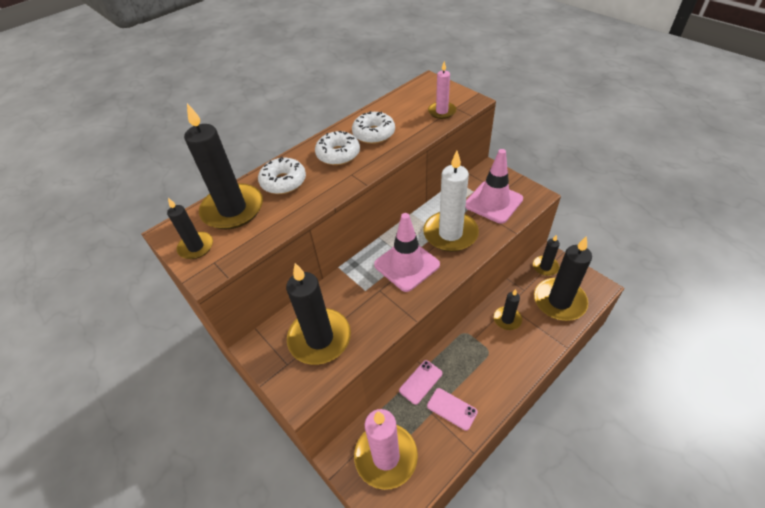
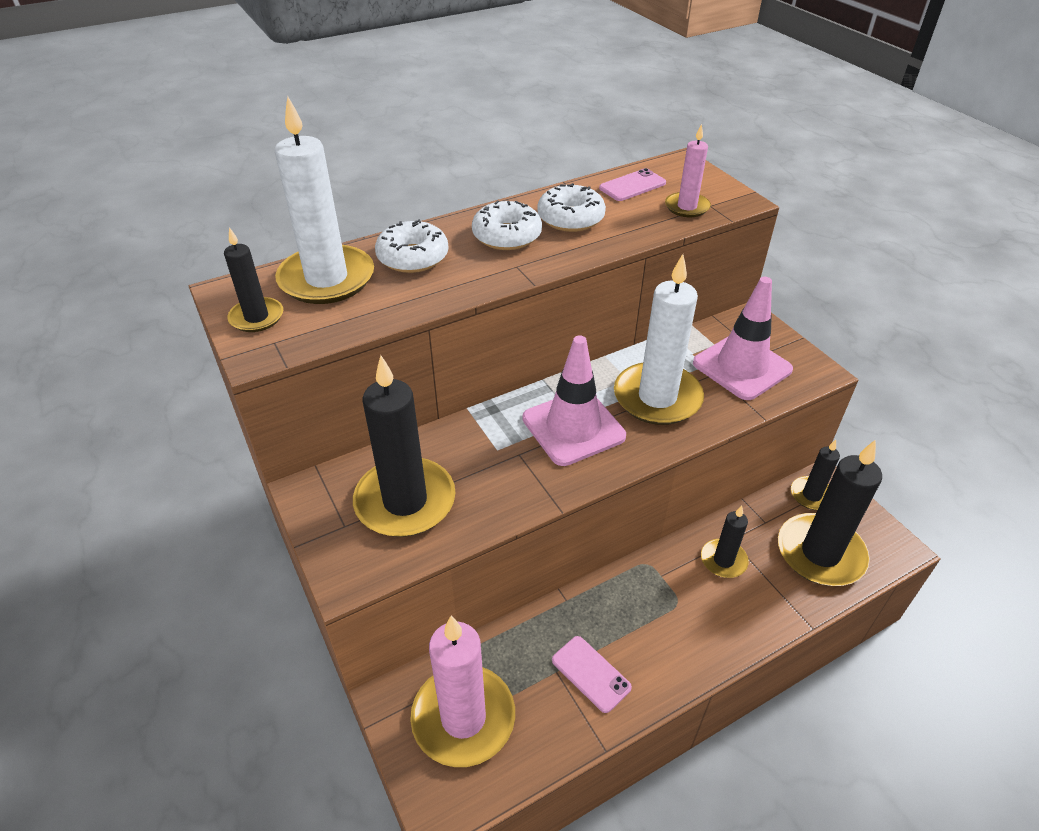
camera: 10 degrees right, 5 degrees down
black candle [184,103,263,229] -> white candle [275,96,374,304]
pink phone [399,360,442,405] -> pink phone moved to [599,168,666,201]

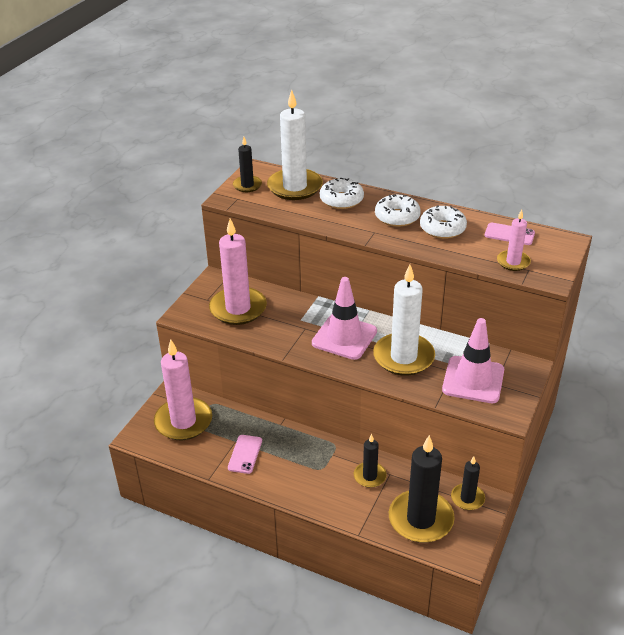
camera: 55 degrees right, 5 degrees down
black candle [353,355,456,537] -> pink candle [209,218,267,325]

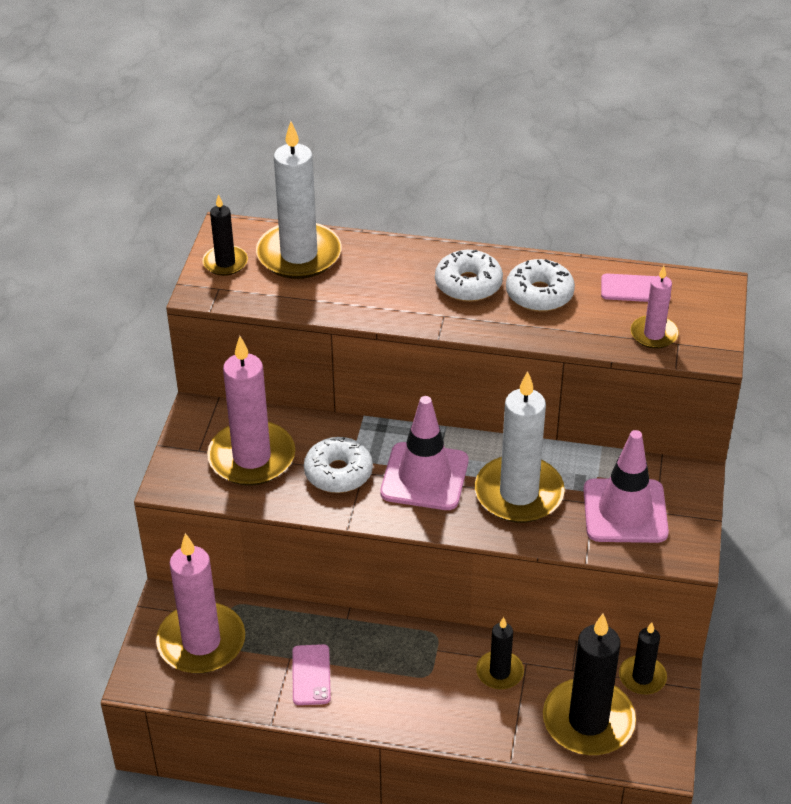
camera: 15 degrees left, 5 degrees up
white donut [320,178,364,209] -> white donut moved to [304,437,373,493]

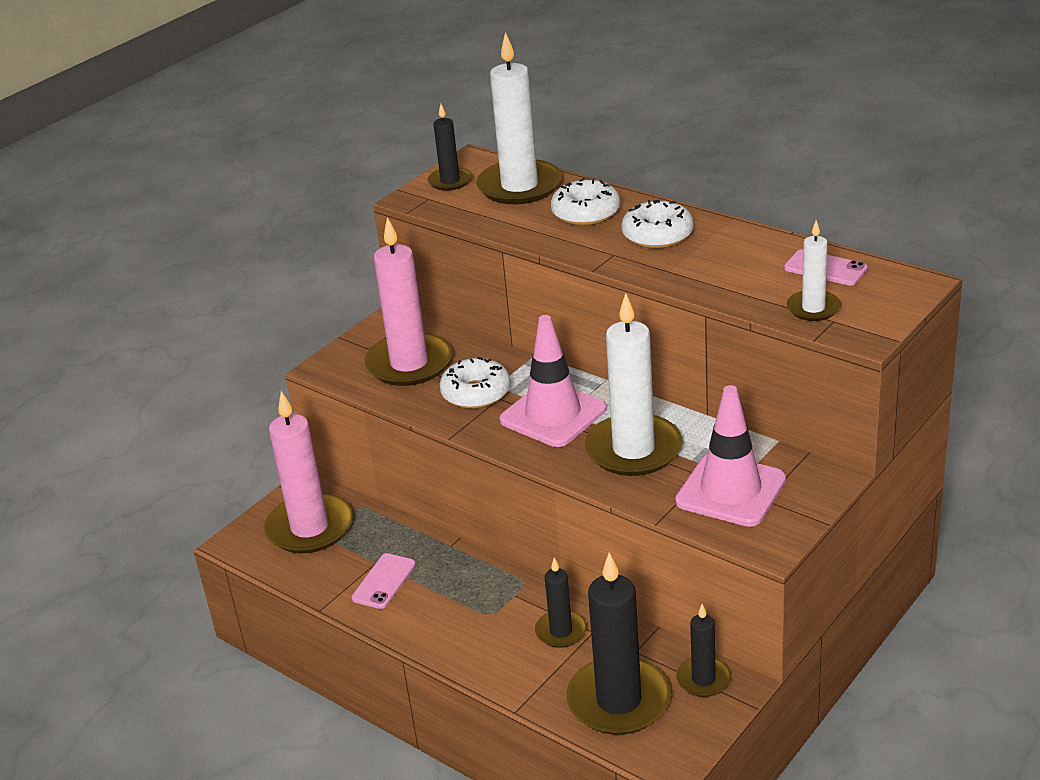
camera: 30 degrees right, 10 degrees down
white donut [506,259,575,312] -> white donut moved to [551,178,620,226]
pink candle [631,266,679,349] -> white candle [786,220,841,321]

